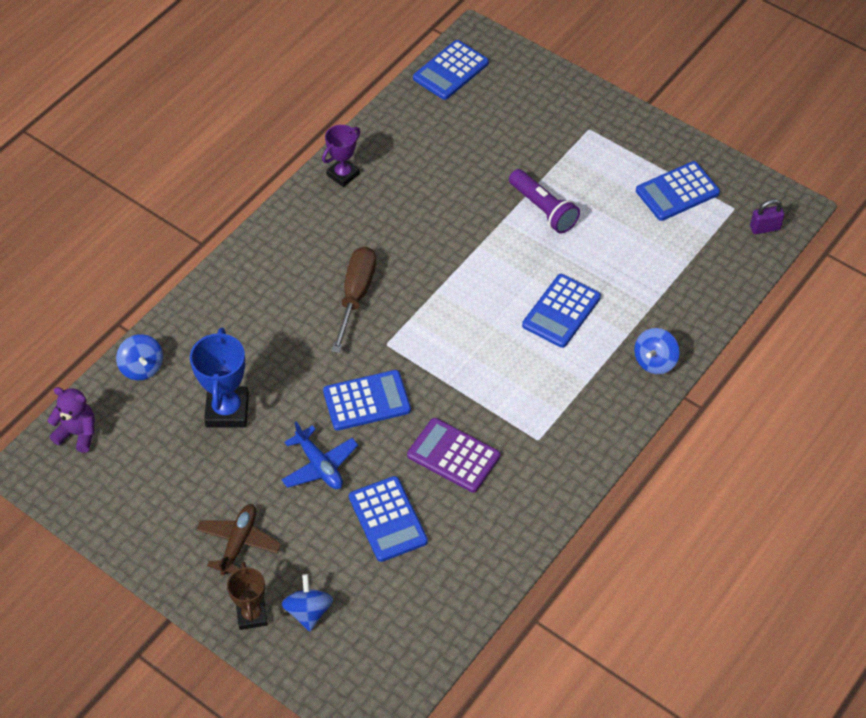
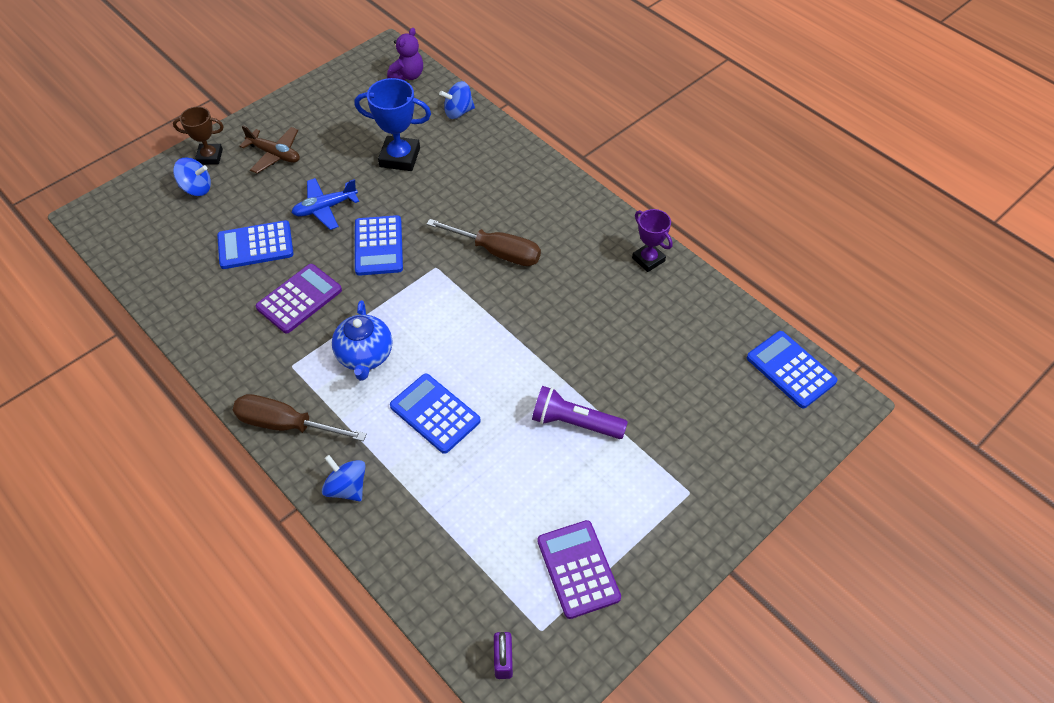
camera: 100 degrees right, 0 degrees up
purple flashlight [509,169,580,234] -> purple flashlight turned 45 degrees clockwise [532,386,628,439]
blue calculator [636,161,720,221] -> purple calculator [537,520,621,619]
none -> brown screwdriver [233,394,367,441]
none -> blue teapot [332,300,392,381]

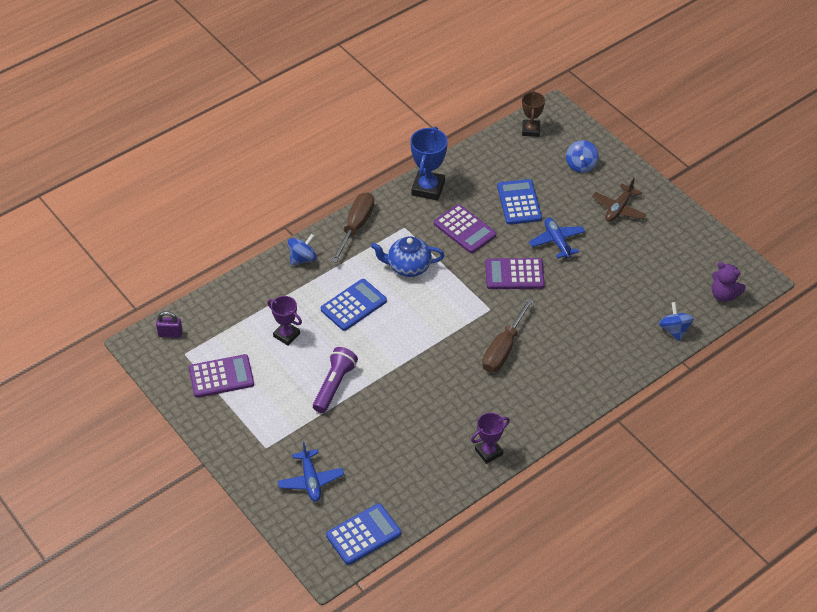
camera: 95 degrees right, 5 degrees down
brown trophy [173,106,224,165] -> brown trophy moved to [522,91,545,137]
blue trophy [354,78,431,171] -> blue trophy moved to [410,127,448,201]
blue calculator [355,215,403,276] -> purple calculator [485,258,545,289]
none -> purple trophy [268,296,302,346]
none -> blue plane [278,442,344,502]

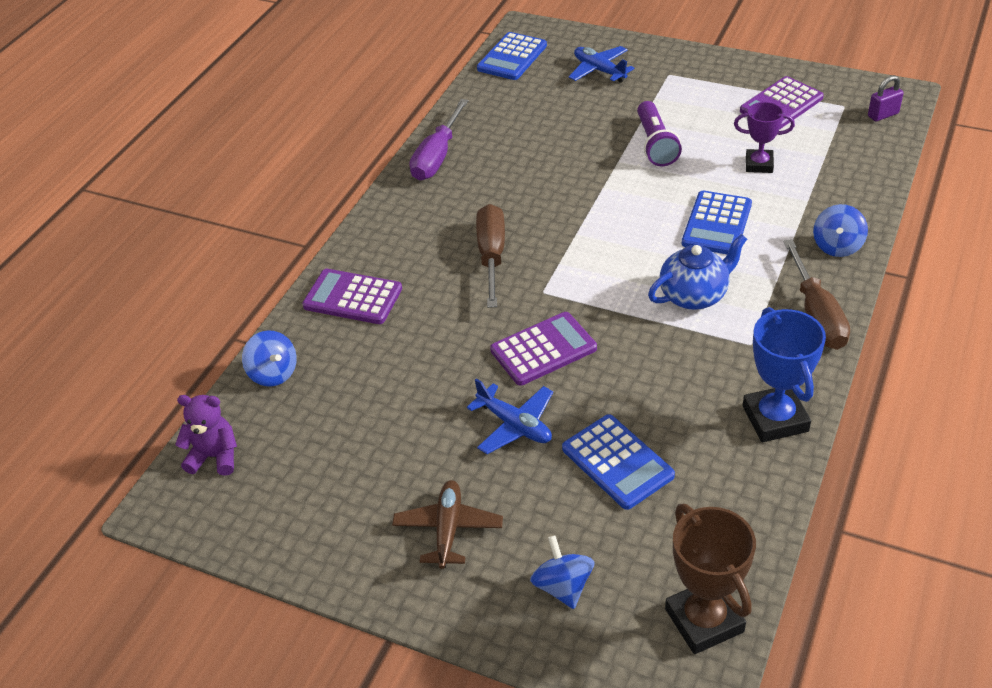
camera: 155 degrees right, 5 degrees down
purple calculator [434,204,496,253] -> purple calculator moved to [302,269,402,324]
purple trophy [471,413,510,464] -> purple screwdriver [410,99,469,180]
brown trophy [522,91,545,137] -> brown trophy [665,504,756,654], size x1.54

